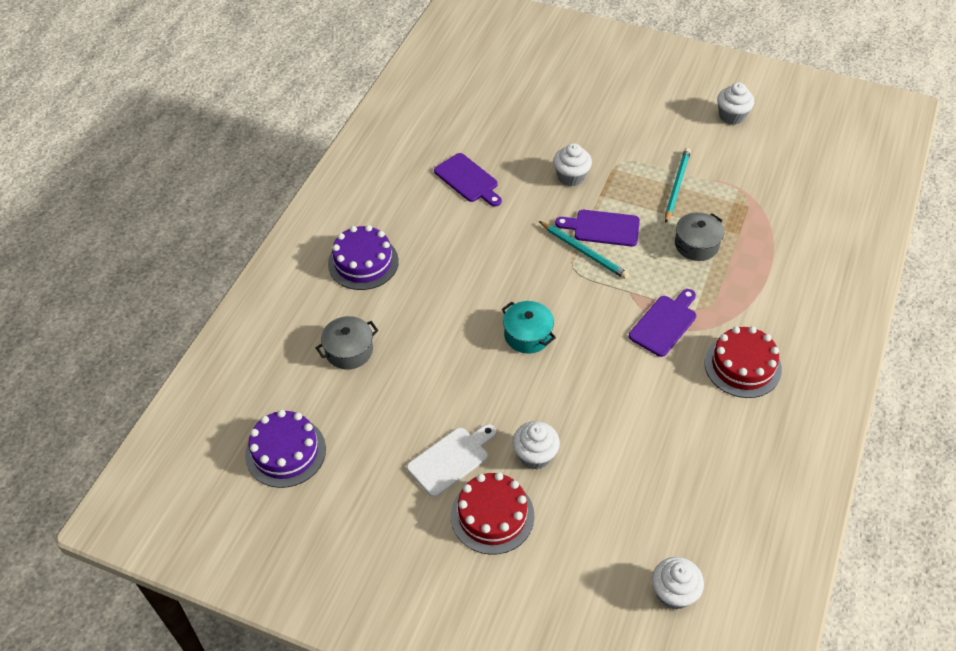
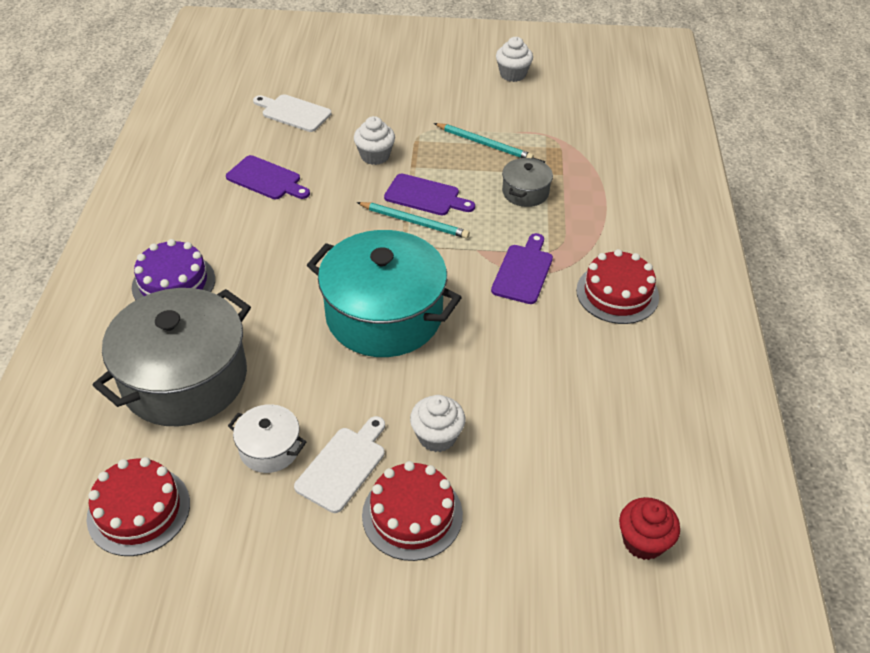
camera: 20 degrees left, 5 degrees down
purple cake [245,410,326,488] -> red cake [86,457,190,556]
grey pot [316,316,378,370] -> grey pot [93,288,251,426], size x2.18
turquoise pot [502,301,556,354] -> turquoise pot [307,230,462,357], size x2.18
purple cutting board [555,210,640,247] -> purple cutting board turned 150 degrees counterclockwise [384,174,475,215]
white cupcake [652,557,704,610] -> red cupcake [619,497,680,560]
turquoise pencil [665,148,691,223] -> turquoise pencil turned 120 degrees clockwise [434,123,534,158]
none -> white pot [228,404,307,473]
none -> white cutting board [253,94,331,132]

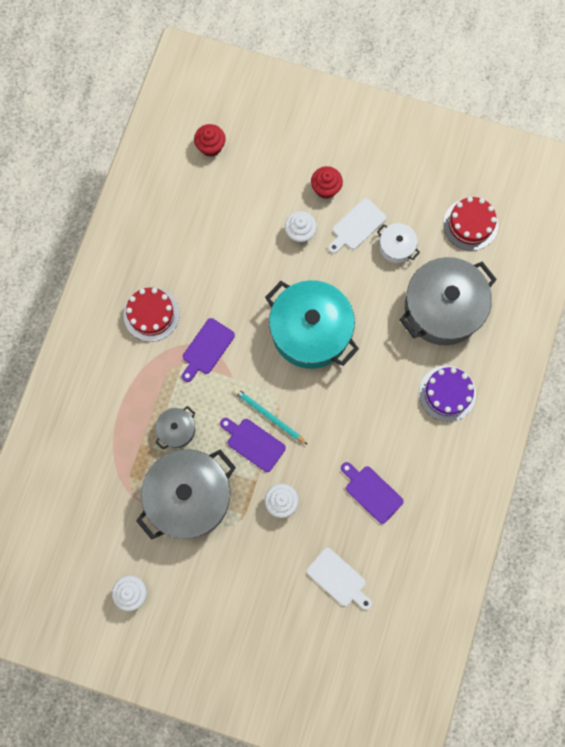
camera: 165 degrees left, 30 degrees up
red cake [362,461,463,561] -> red cupcake [311,166,343,199]
turquoise pencil [434,123,534,158] -> grey pot [136,449,236,540]

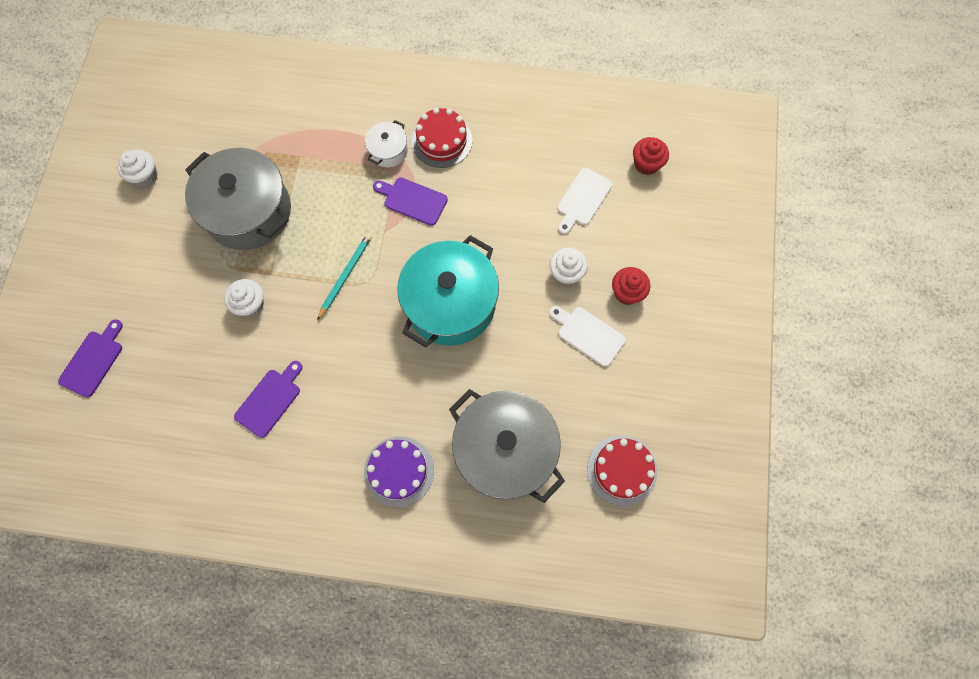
camera: 80 degrees right, 5 degrees down
grey pot [155,406,195,450] -> none
purple cutting board [220,418,286,472] -> purple cutting board moved to [58,319,123,398]
white cutting board [307,548,372,610] -> white cutting board moved to [557,168,613,234]
white pot [377,223,420,263] -> white pot moved to [365,120,408,167]

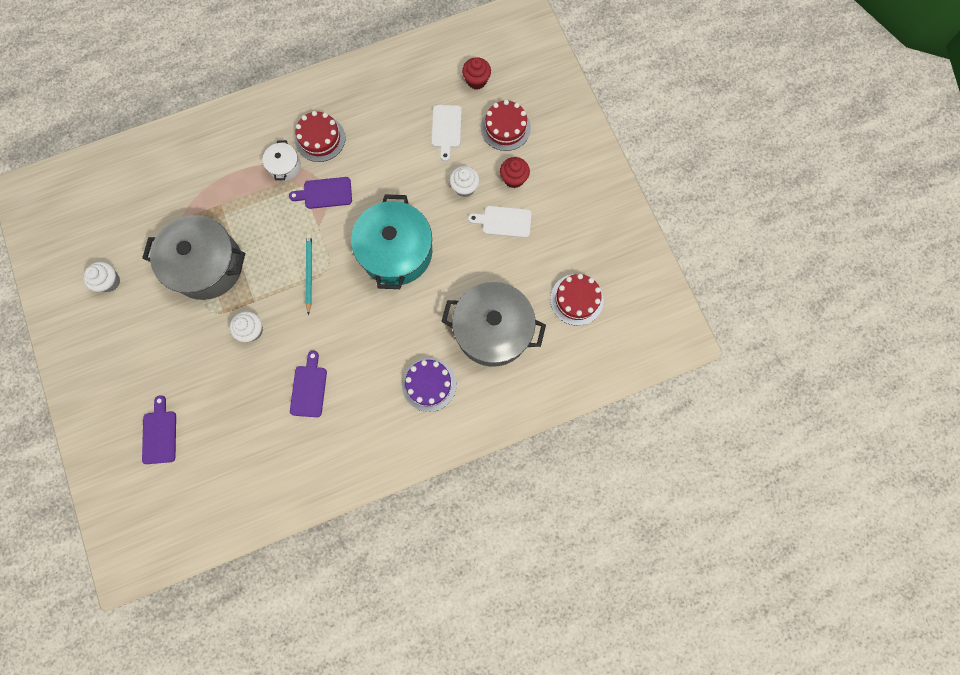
camera: 30 degrees left, 5 degrees up
none -> red cake [481,100,531,151]

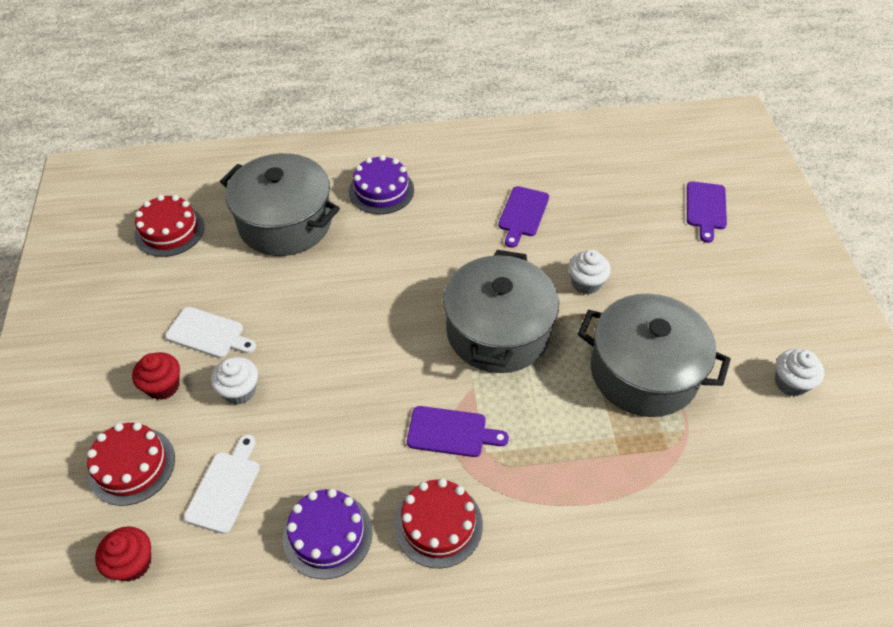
camera: 165 degrees left, 25 degrees down
white pot [263,140,301,181] -> none
turquoise pencil [306,234,312,315] -> grey pot [443,250,559,373]
turquoise pot [351,194,432,289] -> none
none -> purple cake [283,489,373,579]

